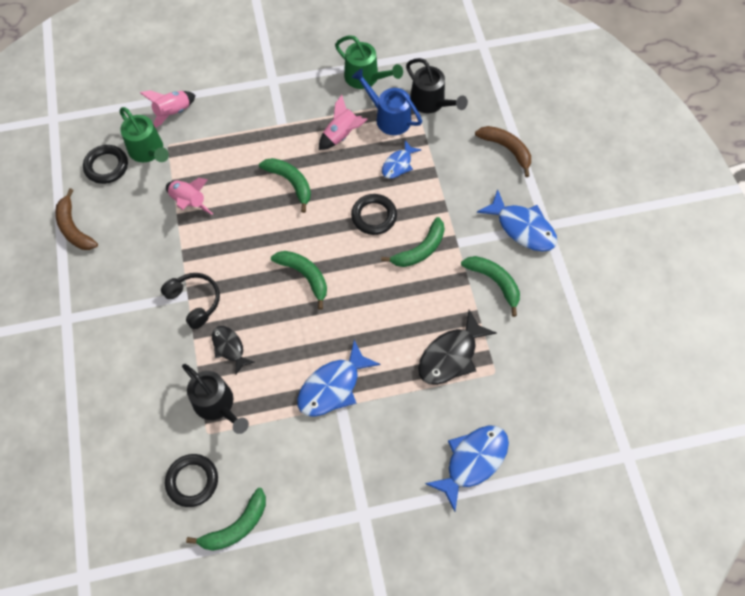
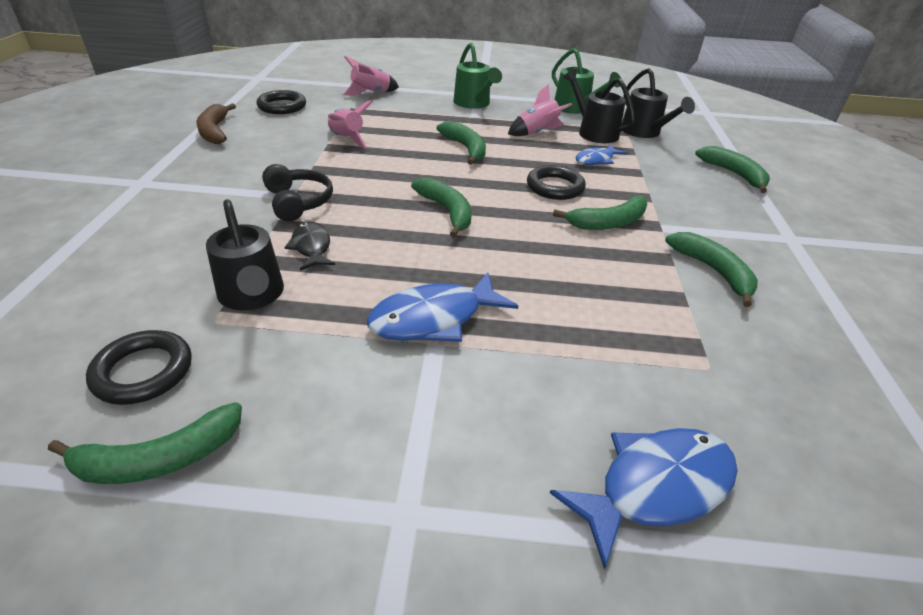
camera: 15 degrees right, 25 degrees down
green watering can [120,107,169,163] -> green watering can moved to [453,42,502,109]
blue watering can [351,69,422,135] -> black watering can [563,69,635,143]
black fish [418,310,497,385] -> none
brown banana [475,126,531,177] -> green banana [695,146,770,193]
blue fish [476,189,557,251] -> none

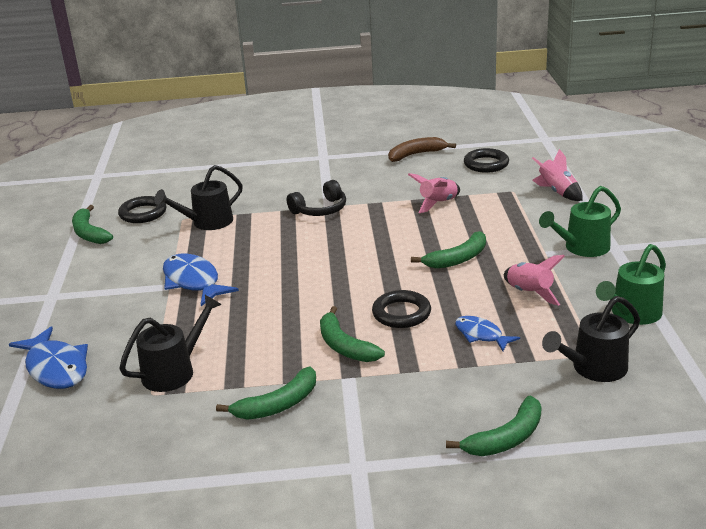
camera: 85 degrees right, 10 degrees down
black fish [284,222,335,271] -> none
green banana [411,178,471,238] -> none
black watering can [563,69,635,143] -> black watering can moved to [119,295,222,392]

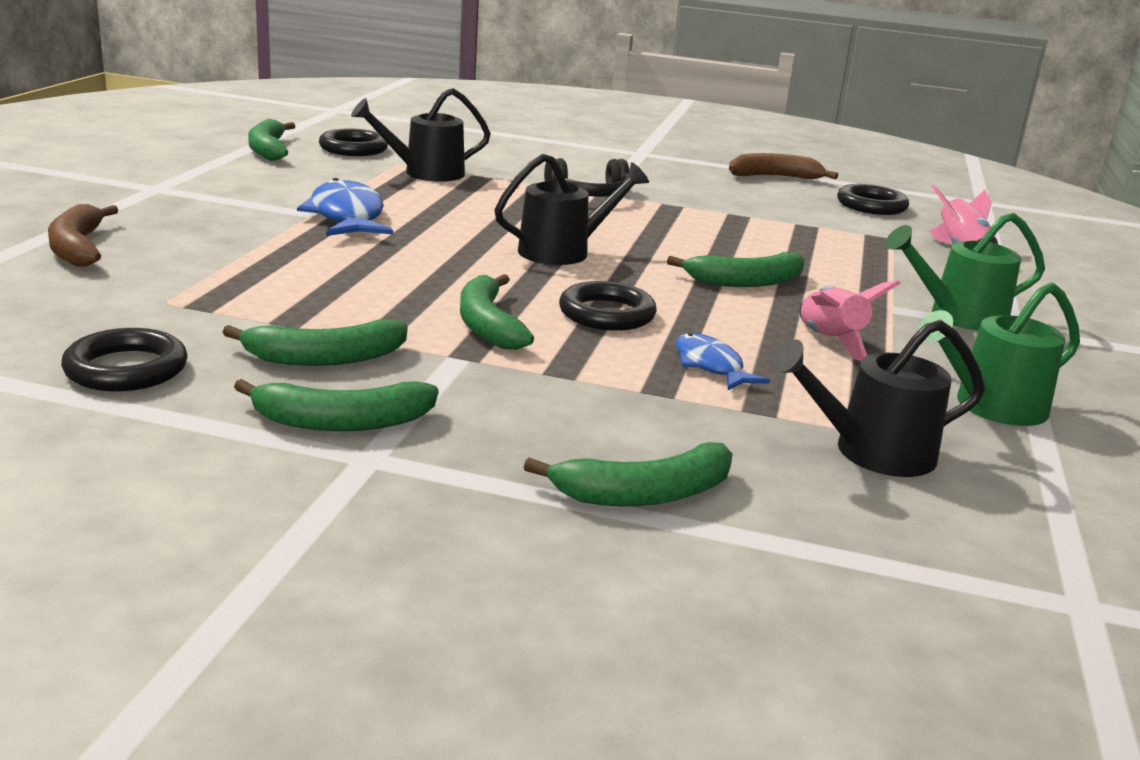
camera: 15 degrees right, 5 degrees down
blue fish [9,326,88,389] -> brown banana [48,204,118,267]
black watering can [119,295,222,392] -> black watering can moved to [495,154,649,265]
pink rocket [408,173,460,213] -> none
none -> black ring [61,328,188,391]
none -> green banana [234,379,438,431]

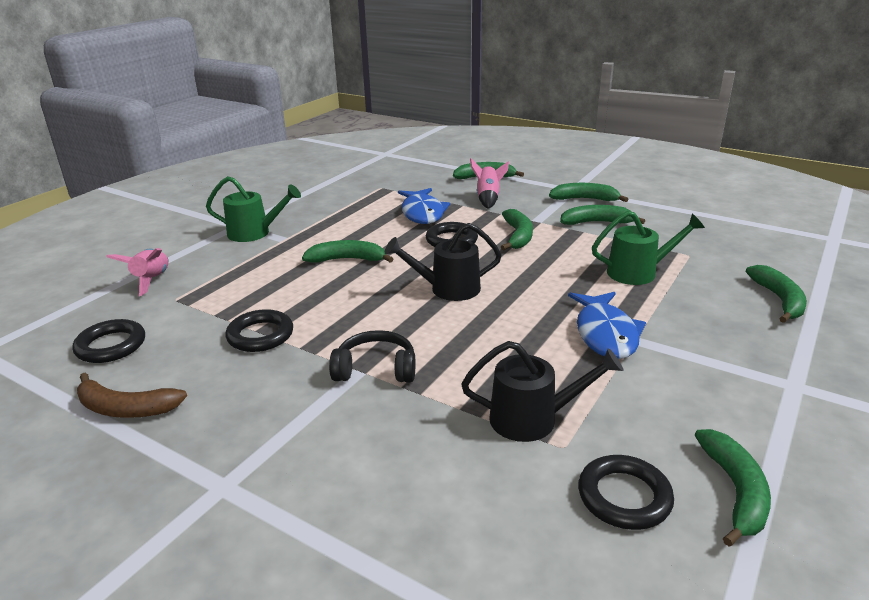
camera: 160 degrees left, 5 degrees up
brown banana [48,204,118,267] -> green banana [746,265,807,323]
black ring [61,328,188,391] -> black ring moved to [226,309,293,352]
blue fish [676,333,770,390] -> blue fish [398,188,450,224], size x1.65
black watering can [770,320,985,477] -> none
pink rocket [799,280,901,361] -> pink rocket moved to [470,158,509,209]
green watering can [918,282,1080,426] -> green watering can moved to [592,211,705,285]

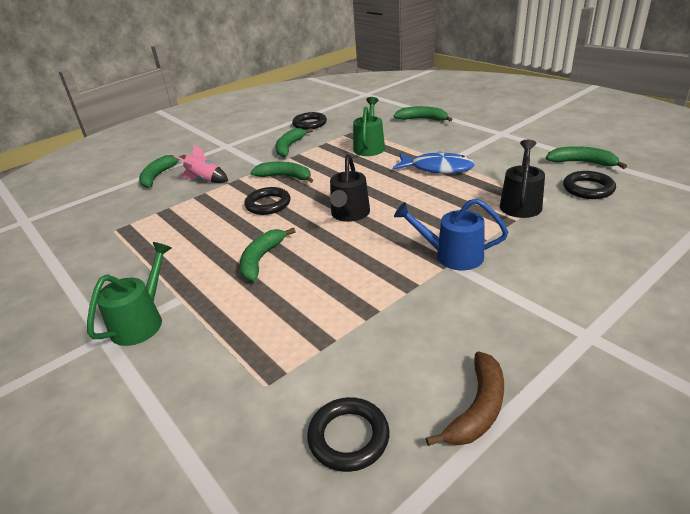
camera: 70 degrees left, 5 degrees up
pink rocket [106,248,169,296] -> none
black ring [226,309,293,352] -> black ring moved to [292,112,327,130]
black headphones [329,330,415,382] -> blue watering can [394,198,508,270]
blue fish [398,188,450,224] -> none
green banana [549,183,628,202] -> none

